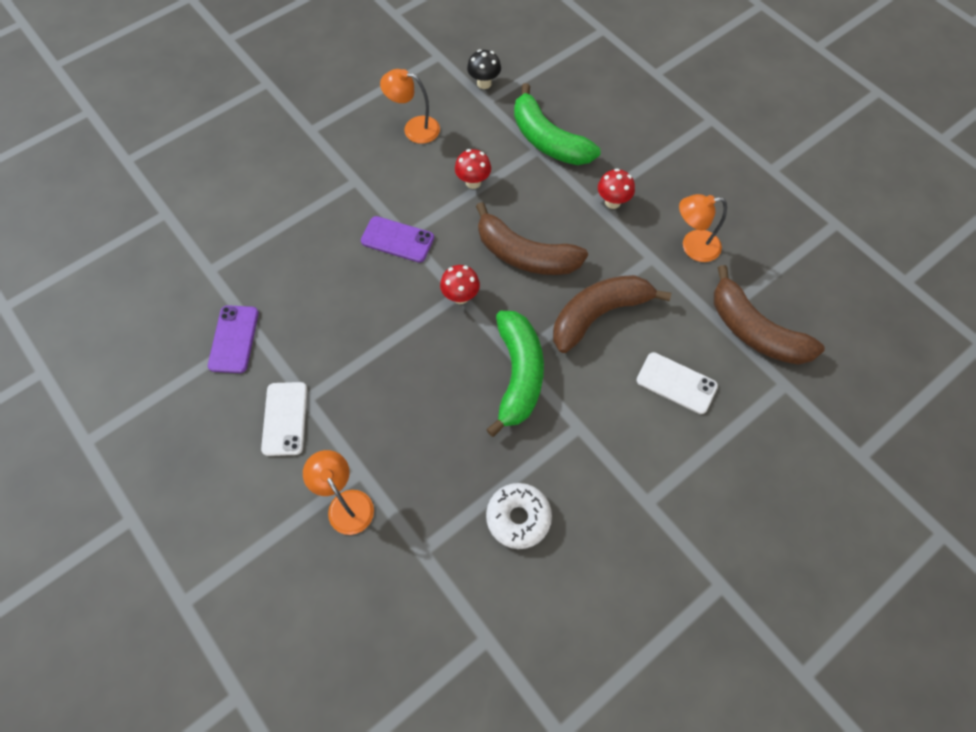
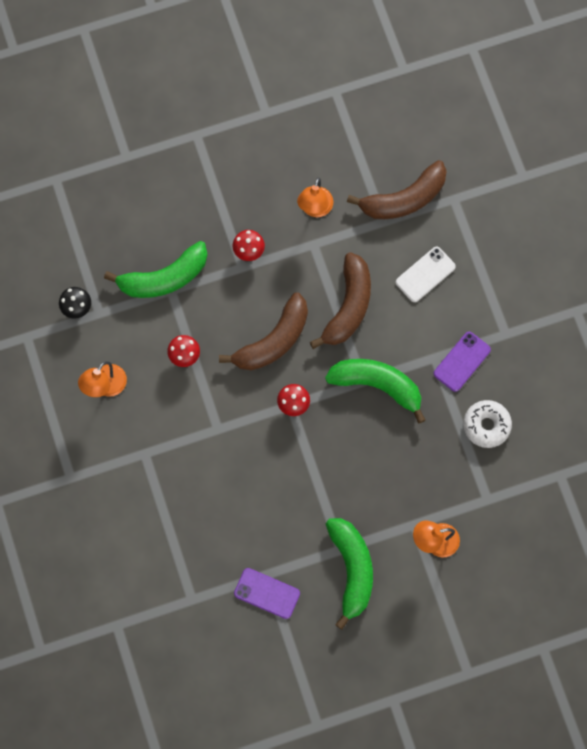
camera: 70 degrees left, 10 degrees up
white phone [261,382,307,456] -> green banana [326,518,373,630]
purple phone [361,216,434,262] -> purple phone moved to [434,332,491,392]
brown banana [553,275,671,353] -> brown banana turned 150 degrees counterclockwise [310,252,371,349]

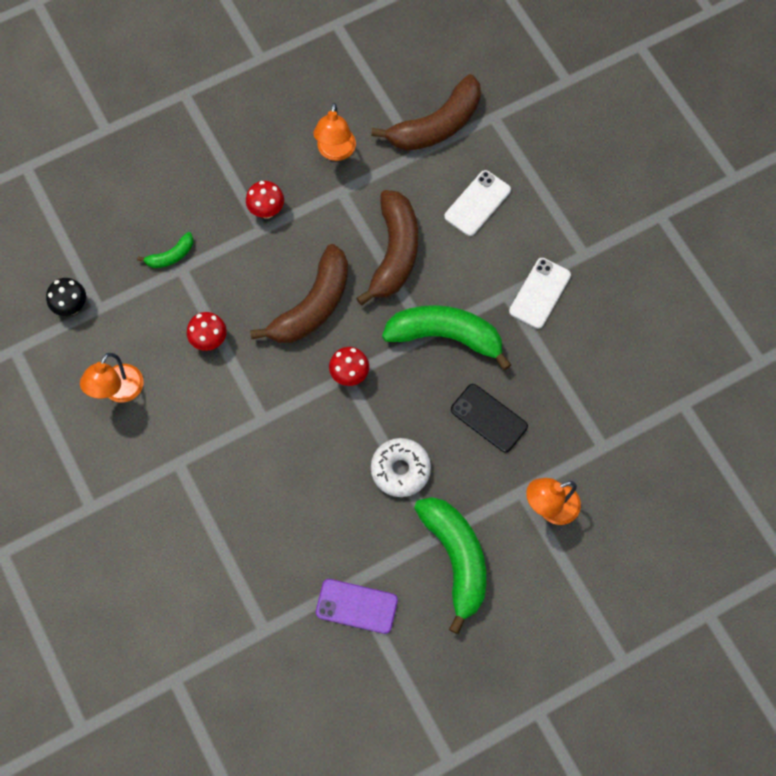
camera: 10 degrees left, 5 degrees down
green banana [104,241,208,298] -> green banana [137,232,193,268], size x0.47
purple phone [434,332,491,392] -> white phone [509,258,571,329]
white donut [463,400,512,448] -> white donut moved to [371,438,431,497]
none -> black phone [451,384,528,453]

